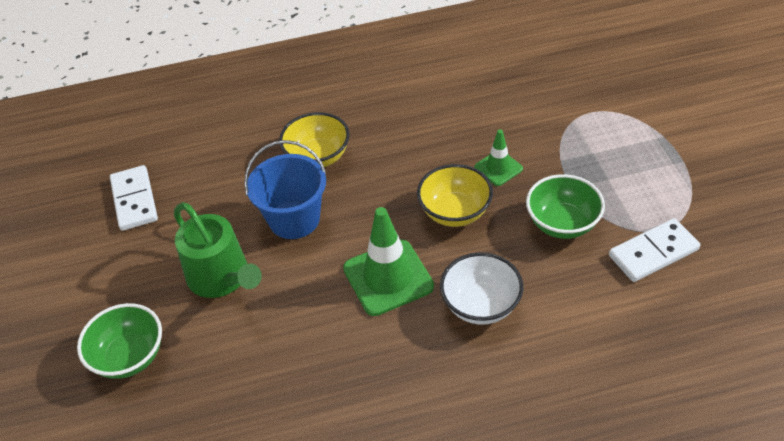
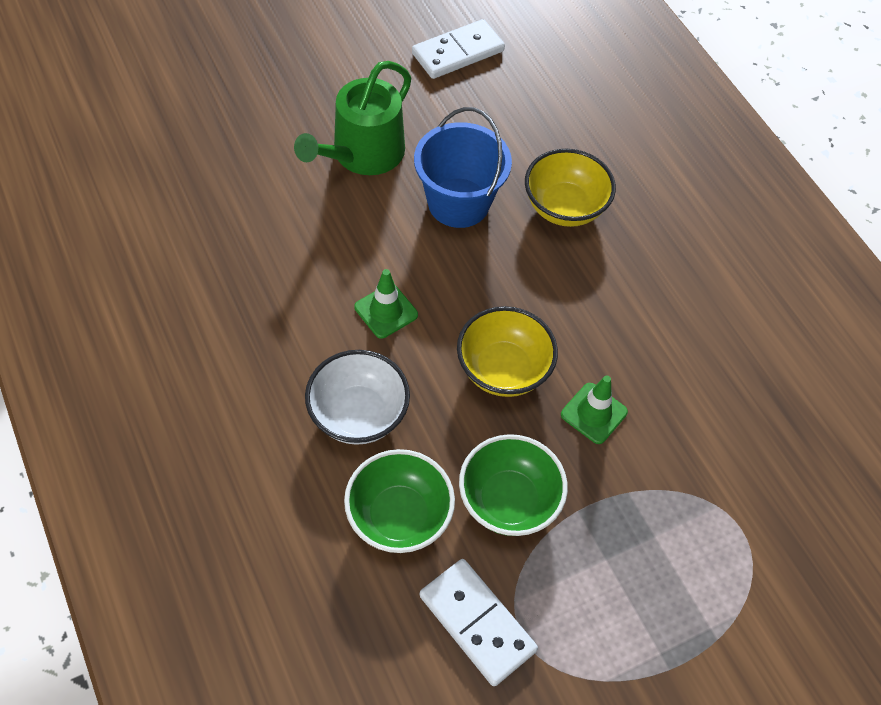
camera: 70 degrees right, 10 degrees up
green bowl [77,303,162,379] -> green bowl moved to [344,449,455,553]
green traffic cone [343,207,434,316] -> green traffic cone [354,269,418,339], size x0.55

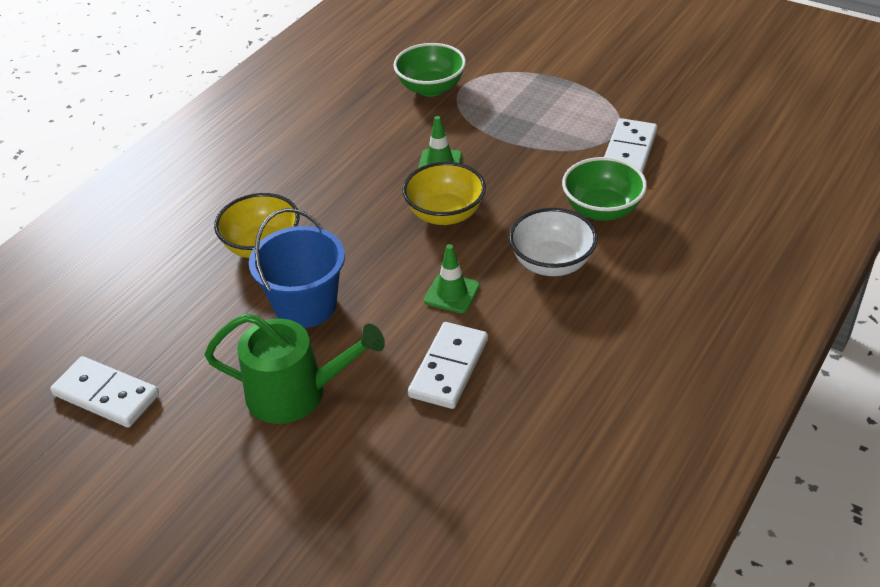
camera: 115 degrees left, 15 degrees down
green bowl [459,434,568,536] -> green bowl moved to [393,43,466,97]
none -> white domino [408,322,488,409]

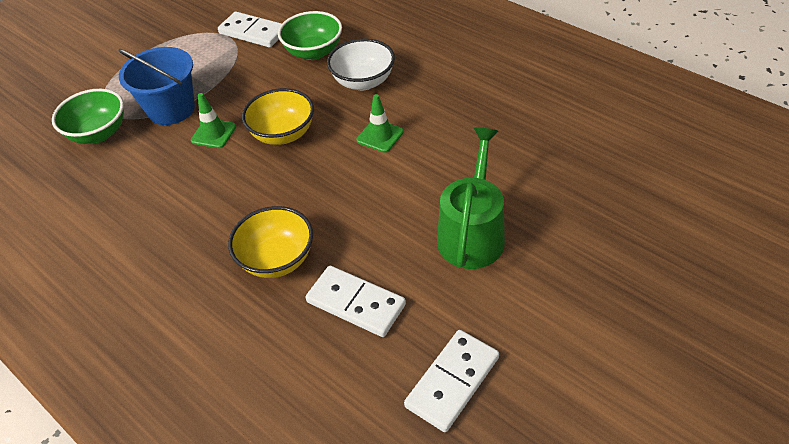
camera: 80 degrees left, 5 degrees up
blue bucket [249,208,345,328] -> blue bucket moved to [118,47,195,125]
white domino [408,322,488,409] -> white domino moved to [306,266,406,337]

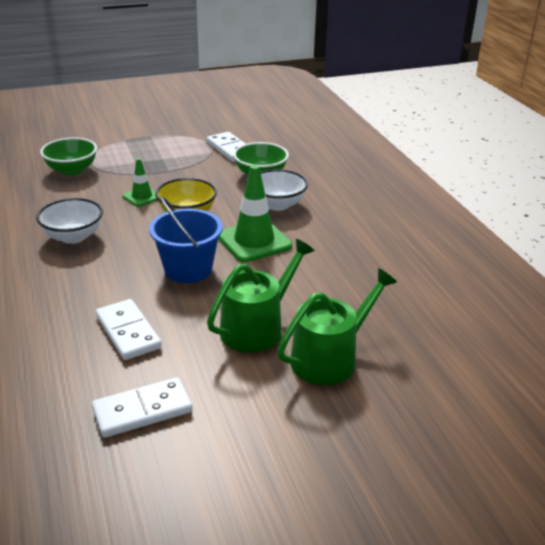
camera: 25 degrees right, 15 degrees down
blue bucket [118,47,195,125] -> blue bucket moved to [149,196,223,283]
yellow bowl [228,206,313,278] -> none
green traffic cone [357,94,404,152] -> green traffic cone [218,165,292,262], size x1.80
none -> white bowl [36,198,103,244]
none -> green watering can [277,268,397,385]

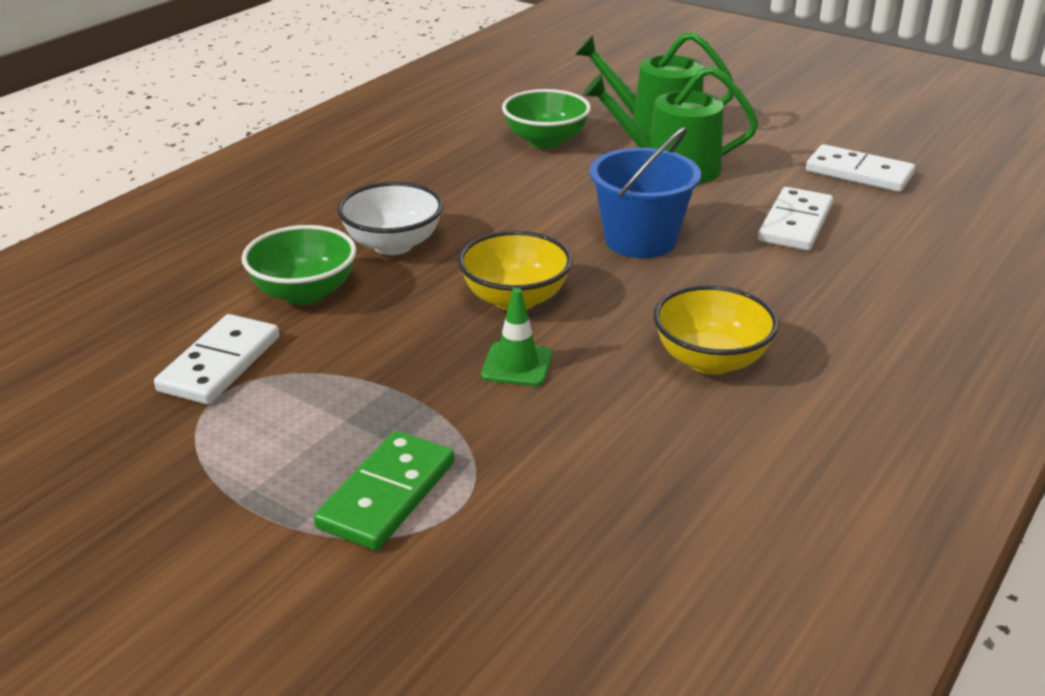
camera: 125 degrees left, 0 degrees up
white bowl [36,198,103,244] -> yellow bowl [653,285,779,375]
green bowl [40,137,97,175] -> green bowl moved to [502,89,591,149]
green traffic cone [218,165,292,262] -> none
none -> green domino [314,431,455,551]

